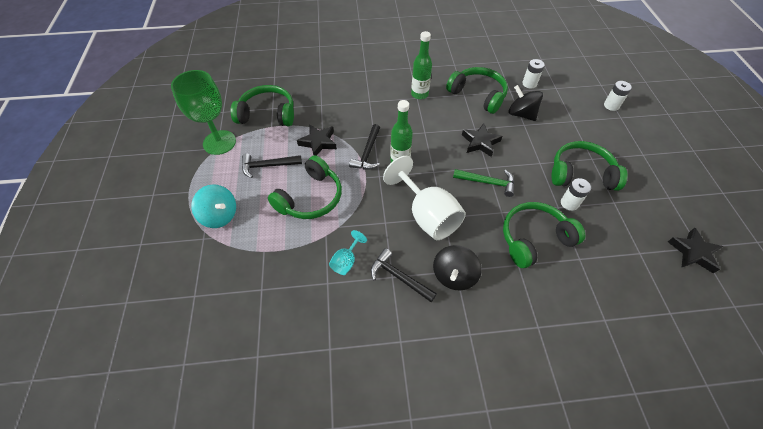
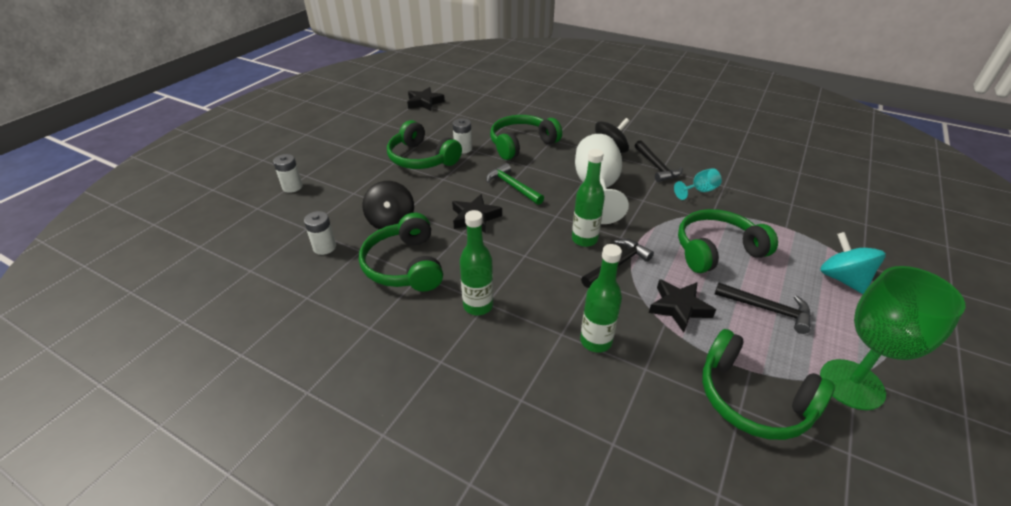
camera: 145 degrees left, 15 degrees down
green headphones [503,202,585,268] -> green headphones turned 135 degrees clockwise [490,115,562,160]
none -> green bottle [580,244,622,352]

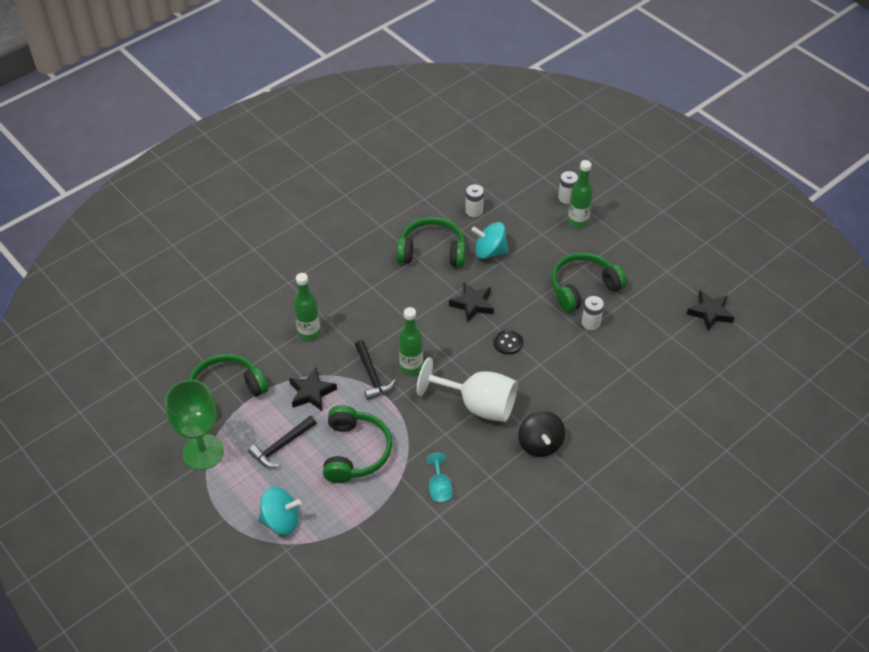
camera: 110 degrees right, 10 degrees up
black spinning top [362,181,414,229] -> turquoise spinning top [471,222,509,259]
green bottle [460,210,493,315] -> green bottle moved to [568,160,593,228]
green hammer [486,163,544,205] -> black button [493,329,523,355]
green headphones [490,115,562,160] -> none
black hammer [635,140,683,182] -> none

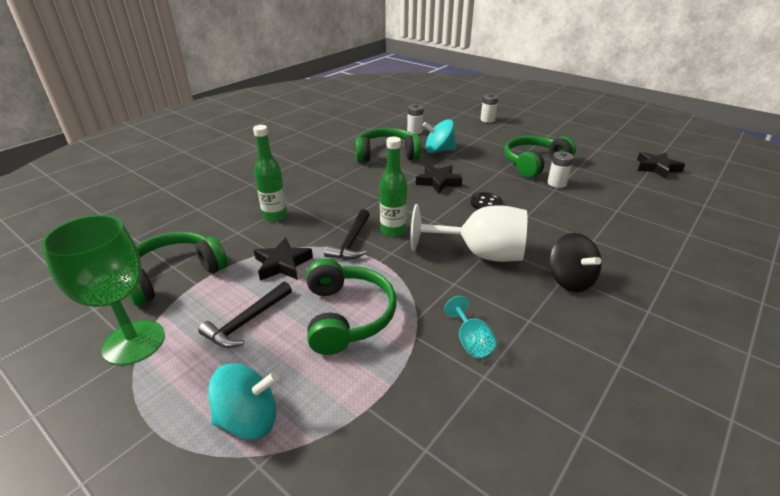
camera: 10 degrees left, 15 degrees down
black hammer [355,340,396,400] -> black hammer turned 45 degrees clockwise [324,209,370,260]
green bottle [568,160,593,228] -> none

